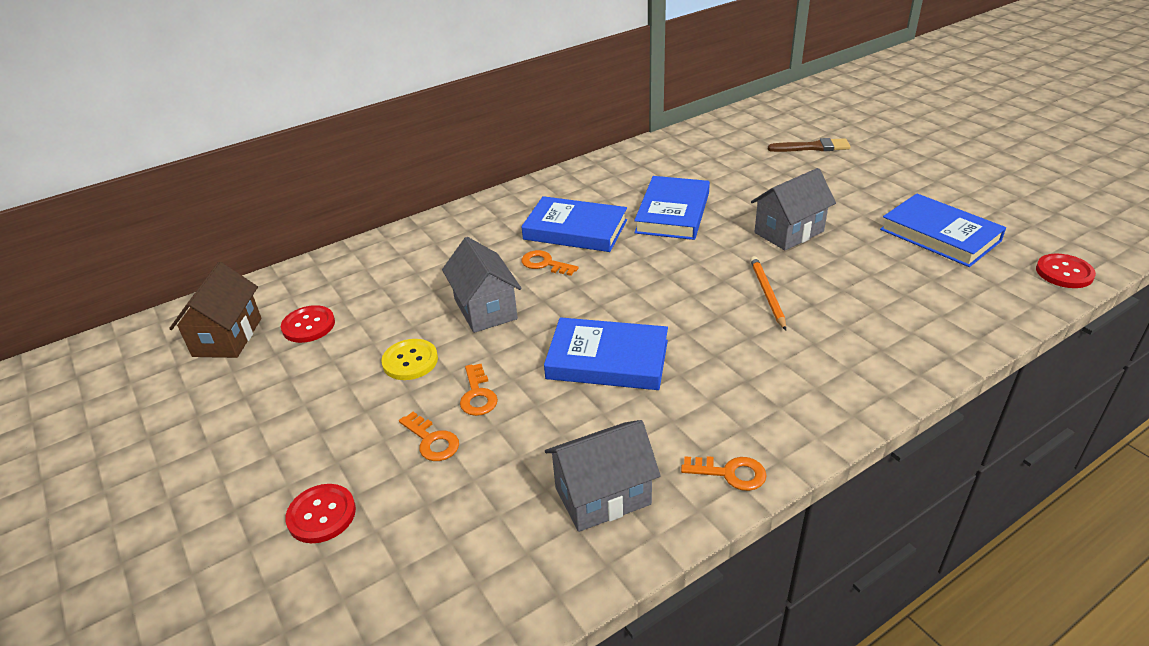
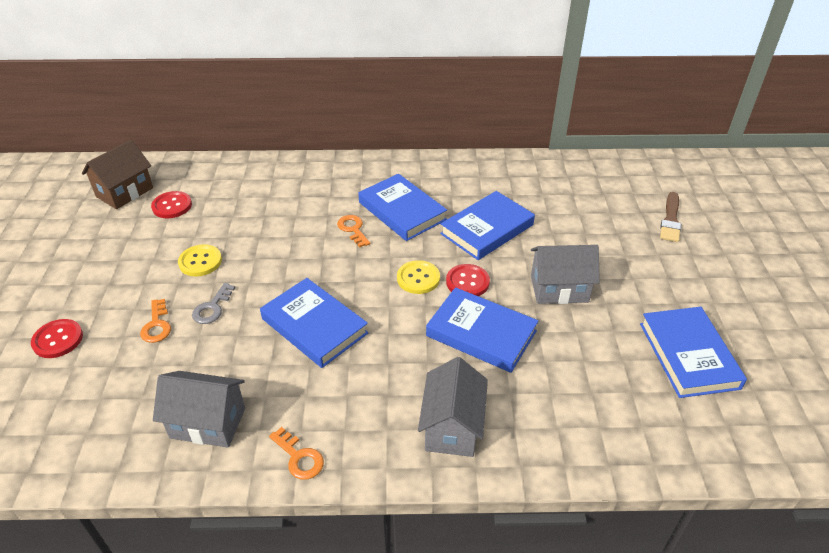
camera: 30 degrees right, 5 degrees up
grey house [442,237,522,333] -> grey house moved to [418,357,488,457]
orange key [460,364,498,416] -> grey key [192,283,235,324]
orange pencil [750,256,786,330] -> blue book [426,287,538,373]
brown brush [768,138,851,152] -> brown brush turned 75 degrees clockwise [660,192,681,242]
red button [1036,253,1096,288] -> red button moved to [446,264,490,296]
none -> yellow button [397,260,440,294]

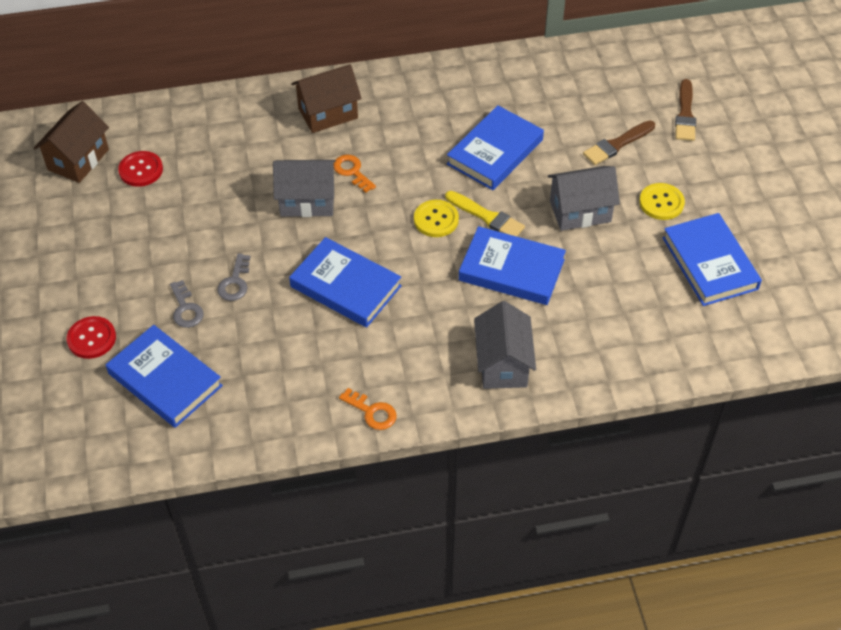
camera: 10 degrees left, 10 degrees up
orange key [140,299,171,343] -> grey key [170,280,204,328]
grey house [153,371,245,447] -> grey house moved to [273,160,336,217]
yellow button [178,244,222,277] -> yellow button moved to [639,183,685,220]
blue book [358,174,447,241] -> blue book moved to [106,325,223,428]
red button [446,264,490,296] -> yellow brush [445,191,525,237]
none -> brown house [291,64,362,133]
none -> brown brush [583,120,655,165]

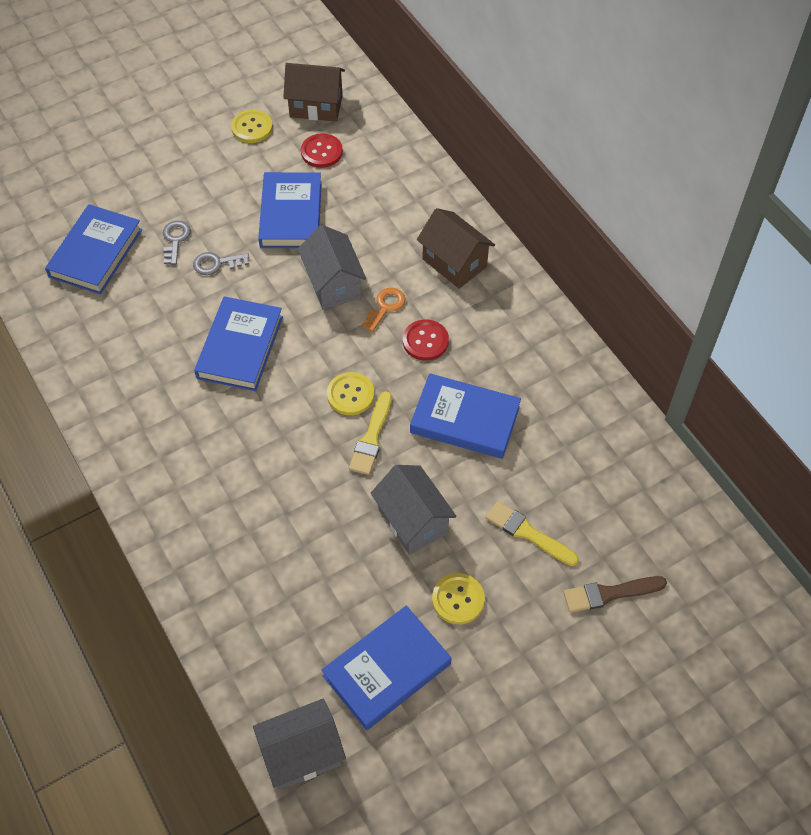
camera: 70 degrees right, 5 degrees up
red button [67,316,116,359] -> red button moved to [403,320,449,361]
grey key [170,280,204,328] -> grey key turned 135 degrees clockwise [163,221,191,265]
orange key [339,388,396,430] -> none
blue book [459,226,566,305] -> blue book moved to [258,172,322,248]
grey house [474,301,536,389] -> grey house moved to [253,699,346,790]
brown brush [583,120,655,165] -> yellow brush [486,501,579,566]
none -> yellow button [231,110,273,143]

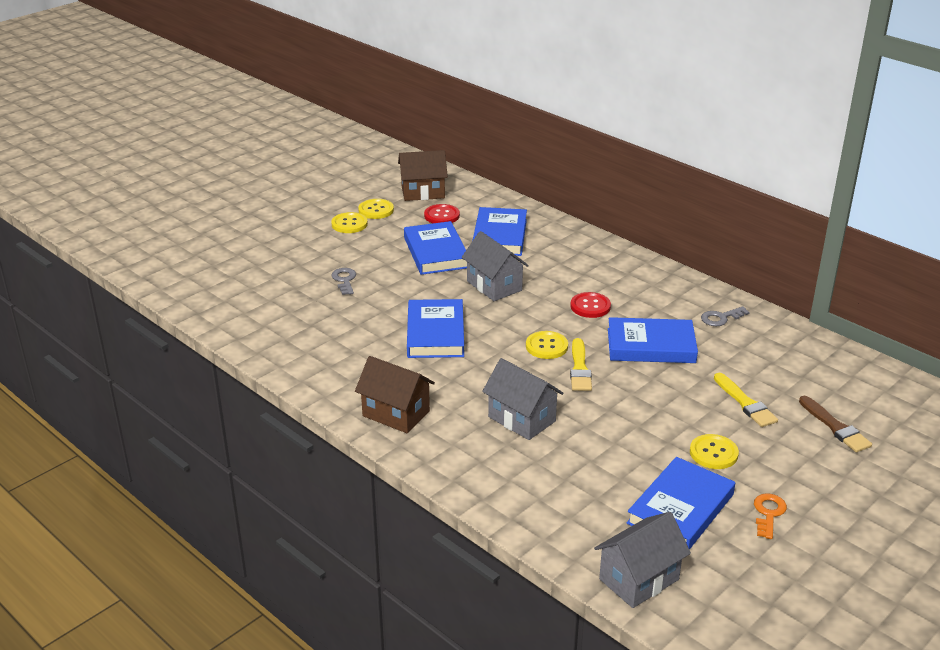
camera: 15 degrees left, 25 degrees down
blue book [45,204,142,294] -> blue book moved to [472,207,527,256]
grey key [193,252,249,275] -> grey key moved to [701,306,749,326]
orange key [362,288,405,332] -> orange key moved to [754,493,787,539]
grey house [371,465,457,555] -> grey house moved to [482,358,563,440]
brown house [417,208,495,289] -> brown house moved to [355,356,435,433]
yellow brush [486,501,579,566] -> yellow brush turned 135 degrees counterclockwise [714,373,778,427]
brown brush [563,576,667,613] -> brown brush turned 90 degrees counterclockwise [799,396,872,452]
none -> yellow button [331,212,368,233]

